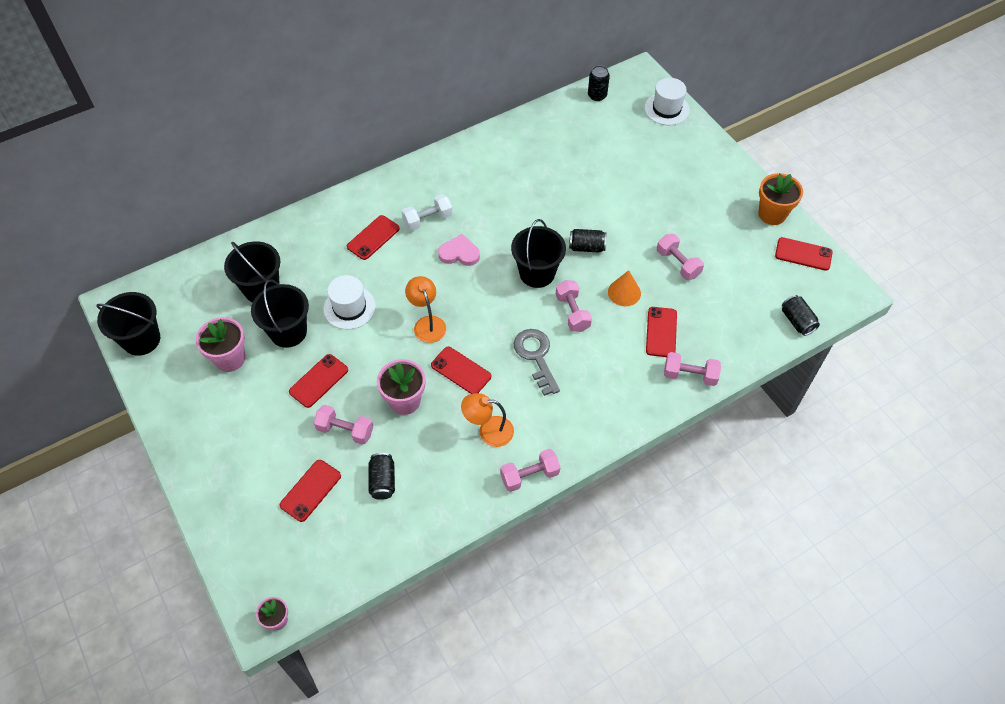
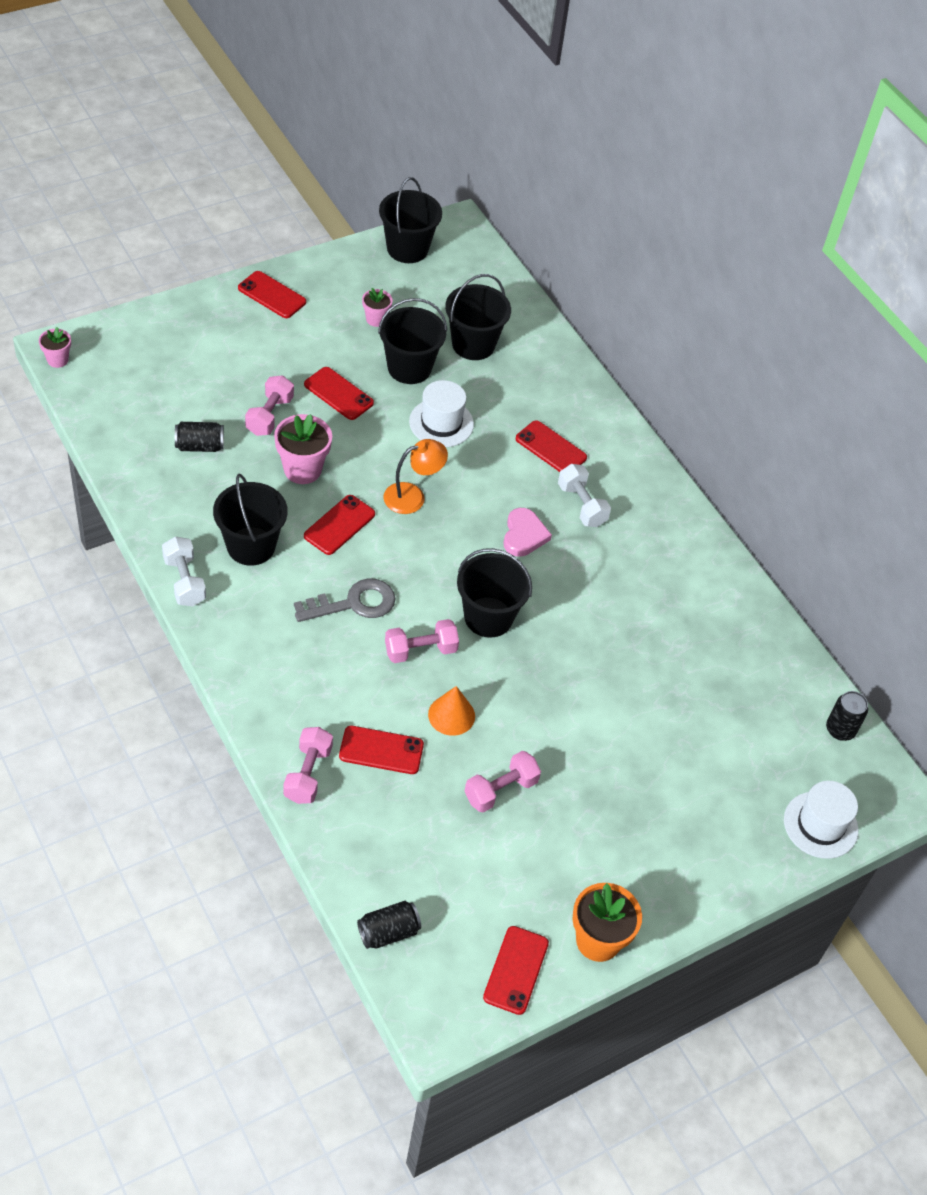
camera: 85 degrees right, 5 degrees down
pink flower pot [196,317,245,372] -> pink flower pot [362,288,393,327], size x0.57
red phone [280,460,341,522] -> red phone moved to [238,271,306,318]
orange lamp [461,393,514,447] -> black bucket [213,474,288,566]
pink dumbbell [500,449,560,492] -> white dumbbell [162,537,206,606]
black can [569,229,606,252] -> none

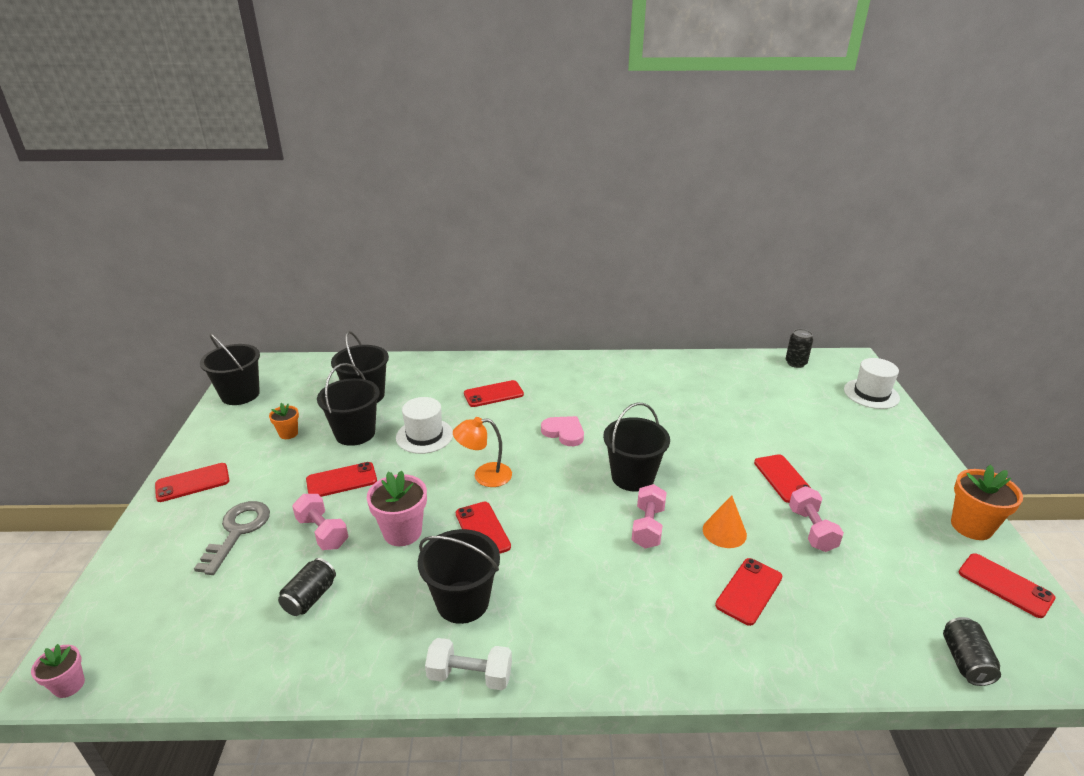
camera: 55 degrees left, 20 degrees down
pink dumbbell [283,727,333,804] -> none
grey key [294,578,395,622] -> grey key moved to [194,501,270,575]
pink flower pot [362,288,393,327] -> orange flower pot [269,403,299,439]
orange lamp [384,439,448,514] -> orange lamp turned 105 degrees counterclockwise [453,417,512,487]
white dumbbell [558,464,611,527] -> none
none -> red phone [754,454,812,503]

